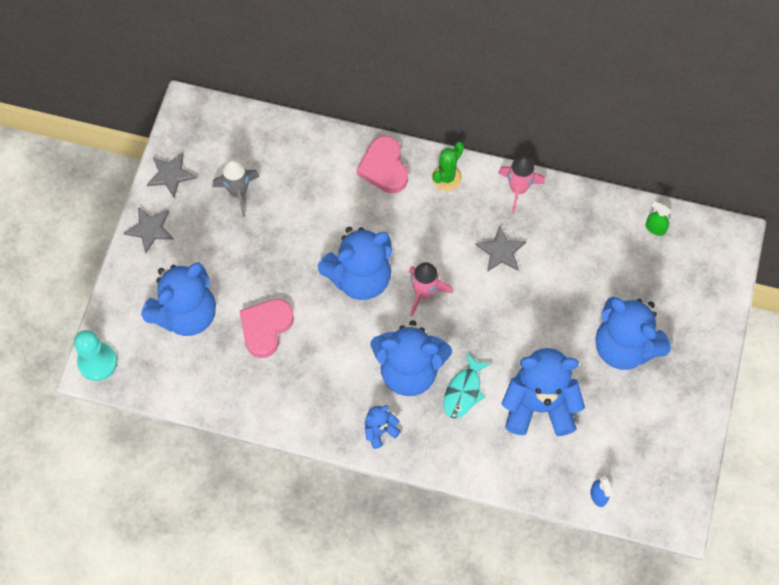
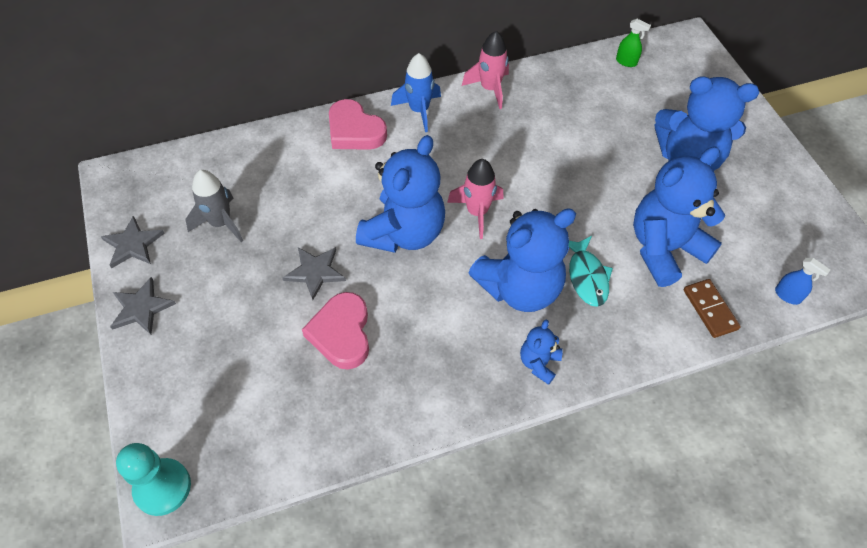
camera: 35 degrees left, 10 degrees down
blue teddy bear [141,262,216,336] -> none
green cactus [432,142,464,191] -> blue rocket [391,53,441,132]
grey star [475,226,526,272] -> grey star moved to [283,247,346,300]
green spray bottle [646,201,671,236] -> green spray bottle turned 150 degrees counterclockwise [616,19,651,67]
none -> brown domino [684,279,741,338]

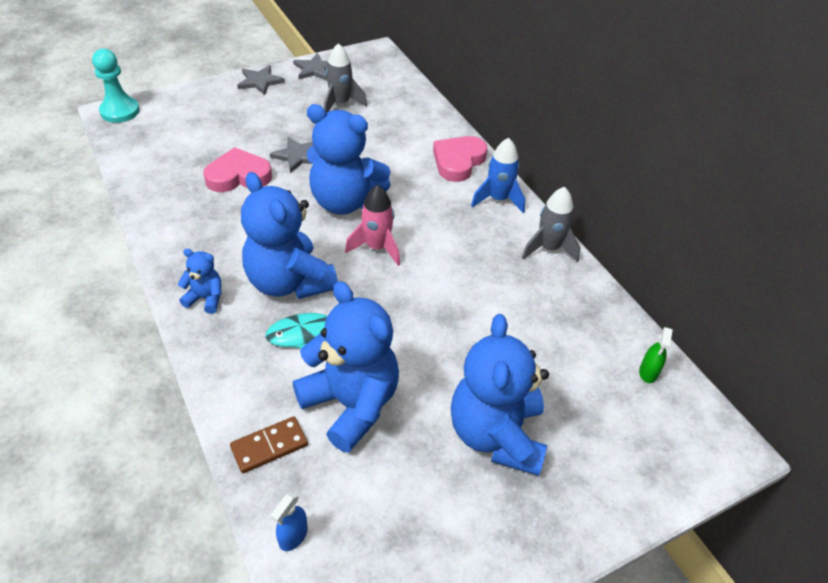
camera: 80 degrees right, 10 degrees down
pink rocket [462,31,509,109] -> grey rocket [522,187,580,263]

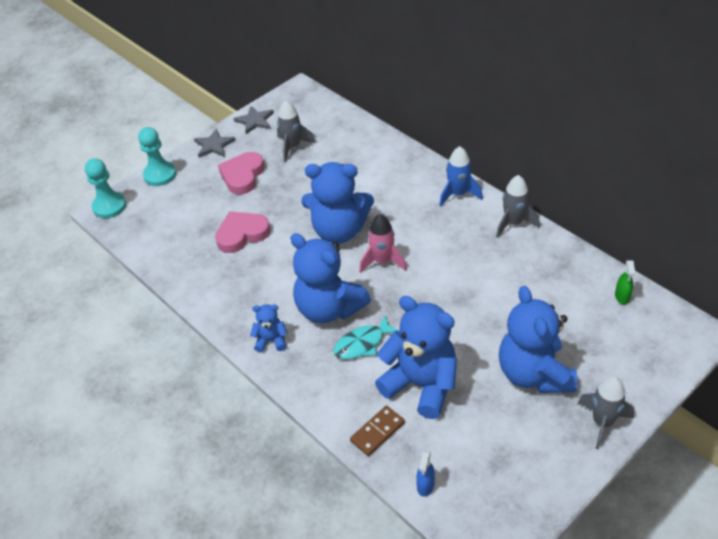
camera: 10 degrees left, 0 degrees up
grey star [270,137,313,173] -> none
pink heart [433,136,488,182] -> pink heart moved to [218,152,265,194]
none -> turquoise pawn [138,127,176,186]
none -> grey rocket [578,376,634,449]

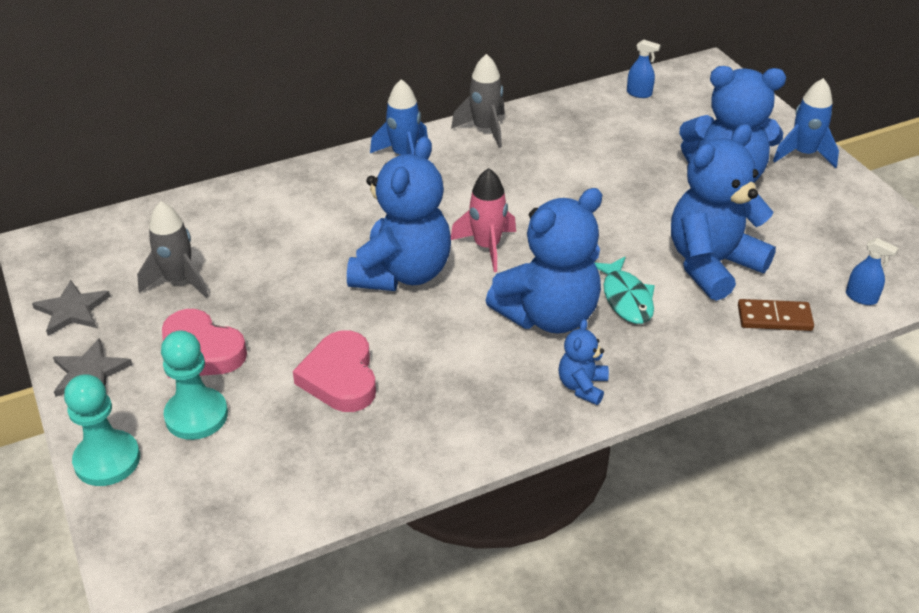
camera: 75 degrees left, 5 degrees down
turquoise pawn [85,158,126,218] -> turquoise pawn moved to [161,330,228,440]
brown domino [350,406,405,456] -> brown domino turned 60 degrees counterclockwise [738,299,814,331]
grey rocket [578,376,634,449] -> blue rocket [773,78,839,168]
green spray bottle [615,260,635,304] -> blue spray bottle [627,39,660,98]

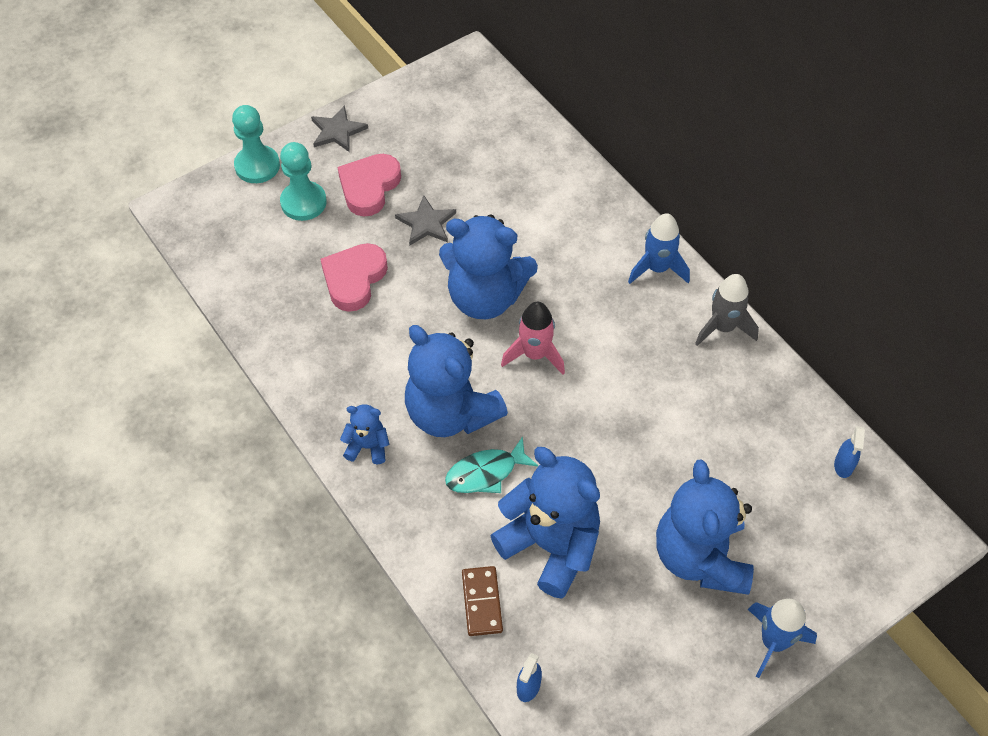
camera: 80 degrees right, 15 degrees up
grey star [32,280,110,336] -> grey star moved to [395,196,456,245]
grey rocket [137,201,208,298] -> none
pink heart [293,330,376,412] -> pink heart turned 45 degrees counterclockwise [320,243,388,312]

